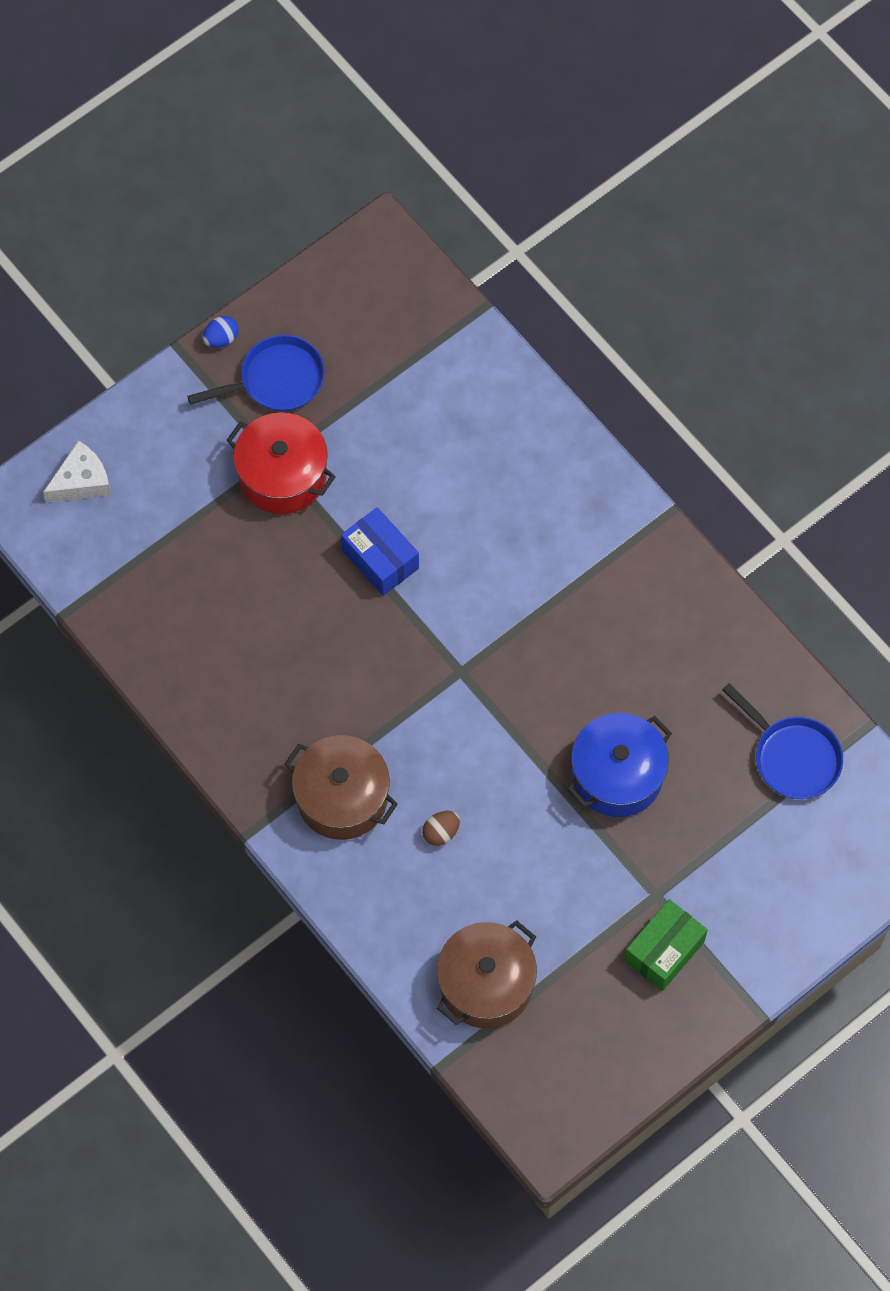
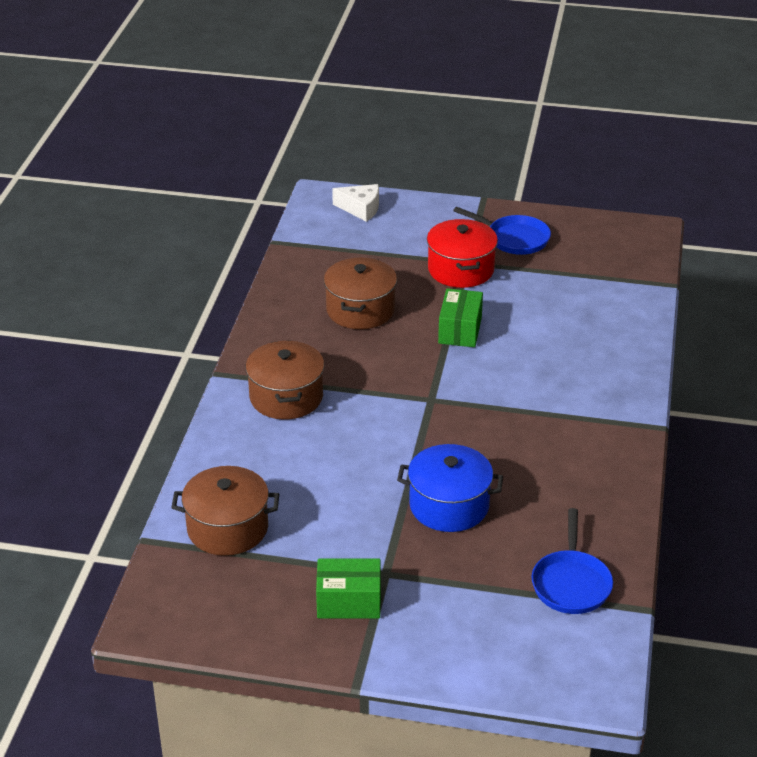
camera: 50 degrees right, 30 degrees down
blue egg [203,316,239,348] -> none
blue box [341,507,419,596] -> green box [438,288,483,347]
brown egg [422,811,460,846] -> none
none -> brown pot [324,258,397,329]

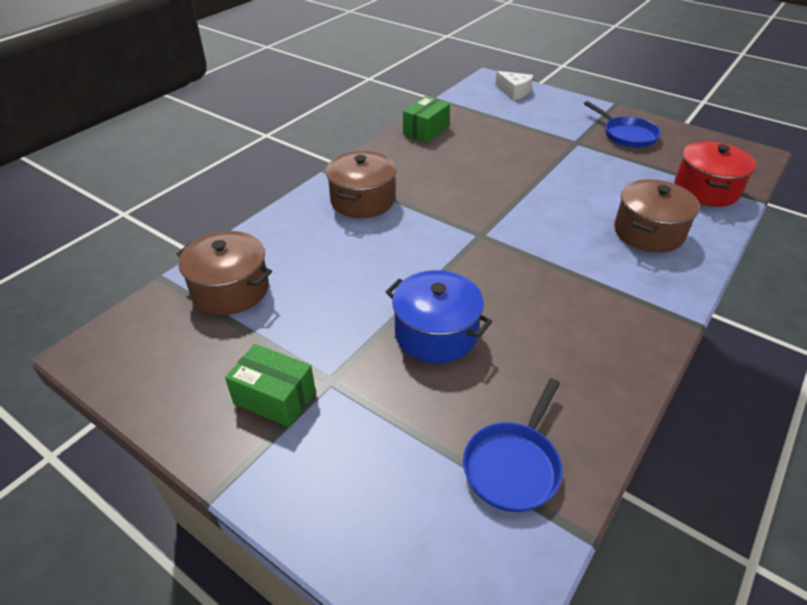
camera: 25 degrees right, 5 degrees up
brown pot [324,258,397,329] -> brown pot moved to [614,179,700,253]
red pot [427,219,498,288] -> red pot moved to [674,141,756,207]
green box [438,288,483,347] -> green box moved to [403,96,450,143]

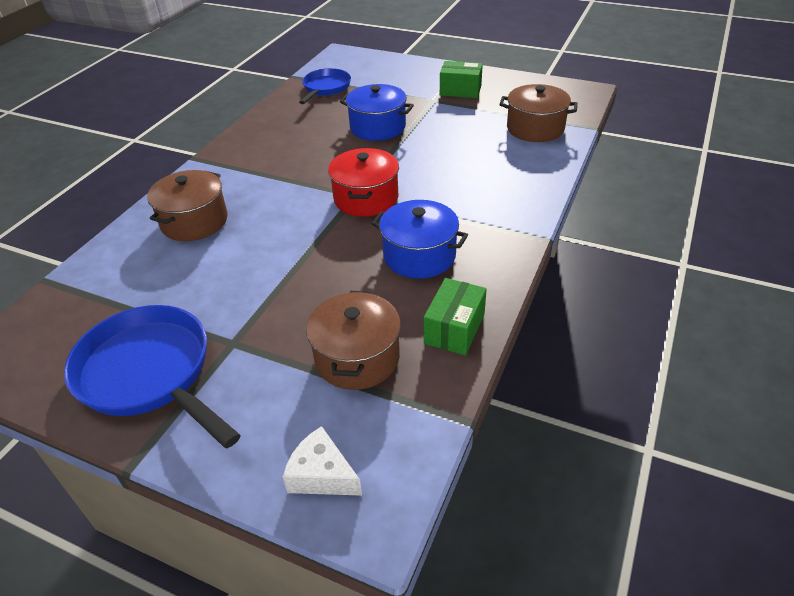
camera: 170 degrees right, 0 degrees up
brown pot [326,151,396,218] -> brown pot moved to [306,291,401,390]
blue pan [584,101,661,148] -> blue pan [64,305,241,448], size x1.66
red pot [674,141,756,207] -> red pot moved to [328,148,399,217]
none -> blue pot [371,200,468,279]

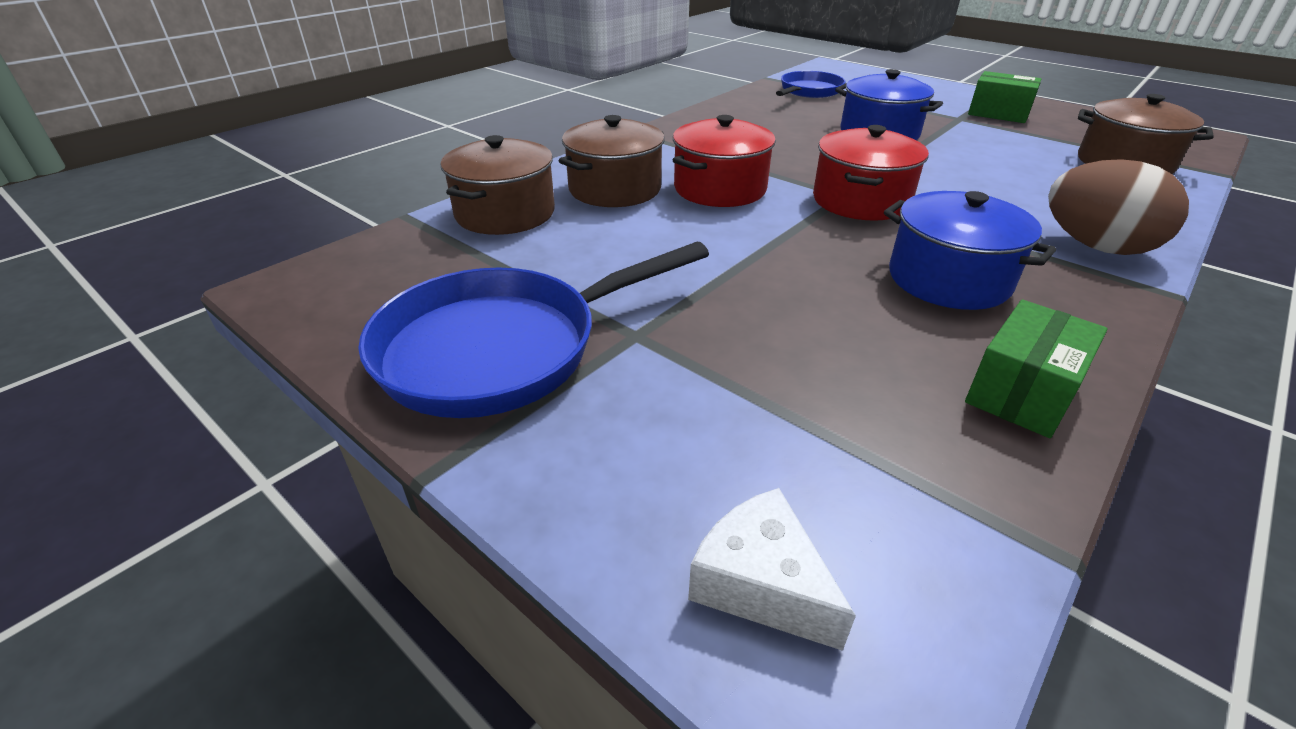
camera: 15 degrees right, 5 degrees down
blue pan [64,305,241,448] -> blue pan turned 90 degrees counterclockwise [358,242,709,418]
brown pot [306,291,401,390] -> brown pot moved to [441,135,555,235]
none -> red pot [673,115,776,207]
none -> brown egg [1048,159,1189,255]

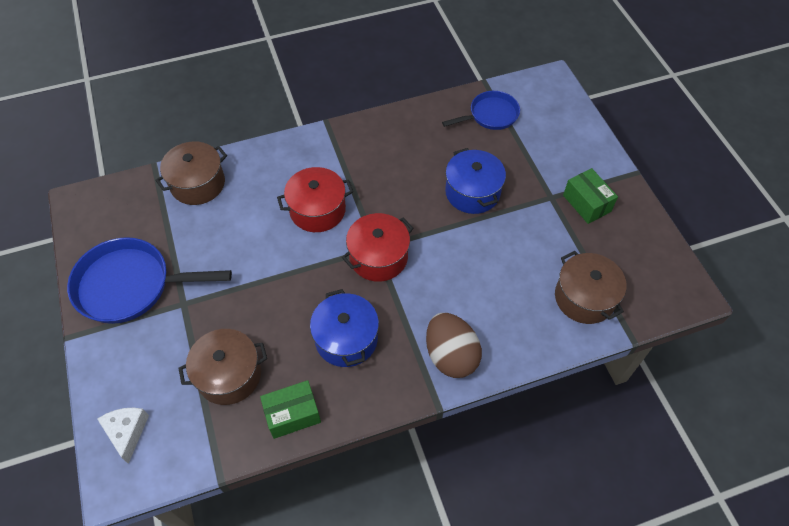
camera: 30 degrees right, 20 degrees up
brown pot [559,115,665,207] -> brown pot moved to [178,329,267,405]

